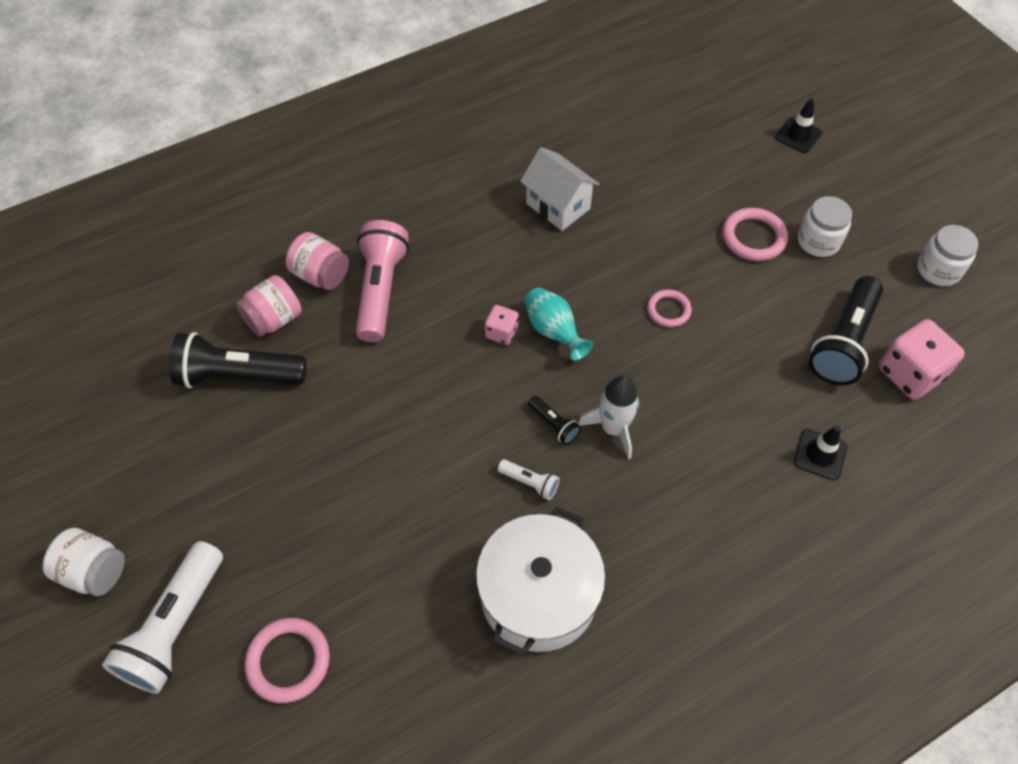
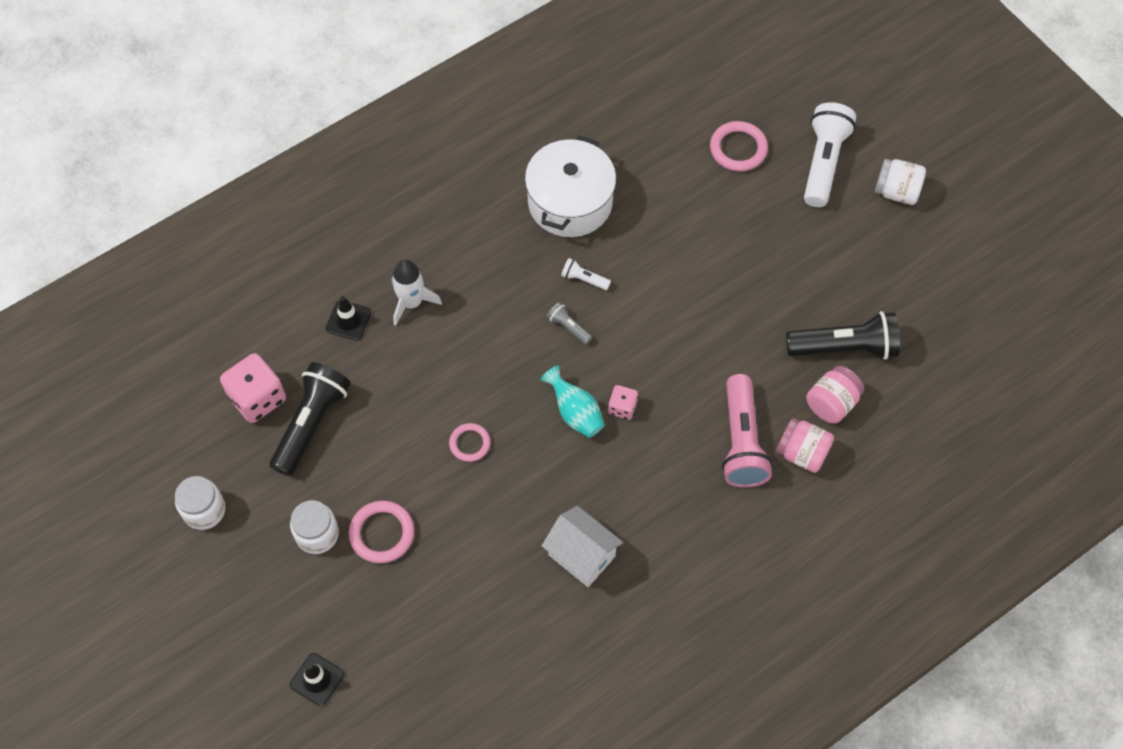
camera: 175 degrees right, 5 degrees up
black flashlight [528,396,581,445] -> grey flashlight [546,302,592,345]
white rocket [578,375,639,459] -> white rocket moved to [392,260,442,326]

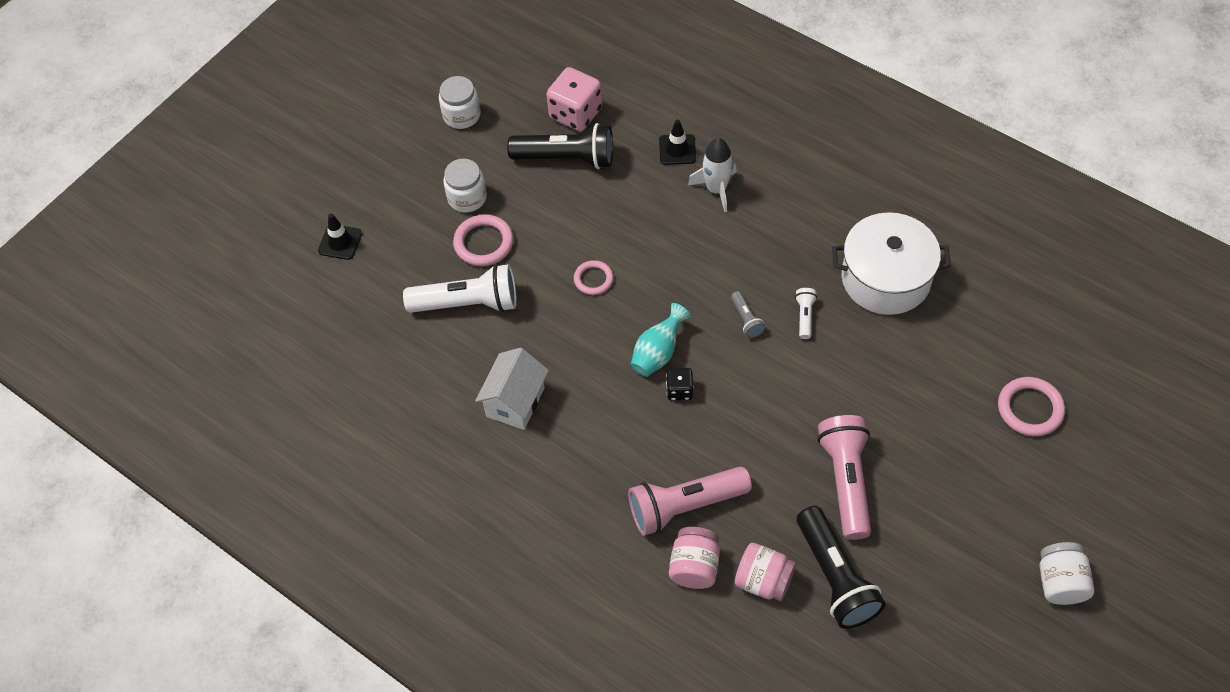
camera: 75 degrees right, 5 degrees down
grey flashlight [546,302,592,345] -> grey flashlight turned 135 degrees clockwise [731,291,765,338]
pink dice [608,385,638,420] -> black dice [666,368,694,401]
white flashlight [804,102,856,207] -> white flashlight moved to [403,264,517,313]
none -> pink flashlight [817,415,871,540]

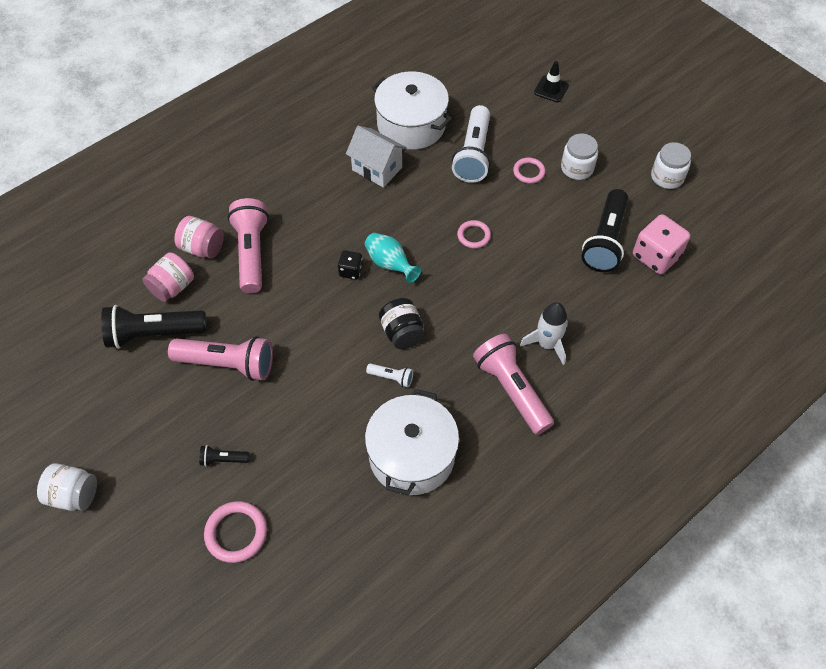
camera: 100 degrees right, 0 degrees up
pink ring [453,214,514,266] -> pink ring [513,158,545,184], size x0.65
black traffic cone [659,119,696,165] -> none
grey flashlight [731,291,765,338] -> black jar [379,298,425,349]
none -> black flashlight [199,445,249,466]
none -> white pot [372,72,452,150]
none -> pink flashlight [473,334,554,435]

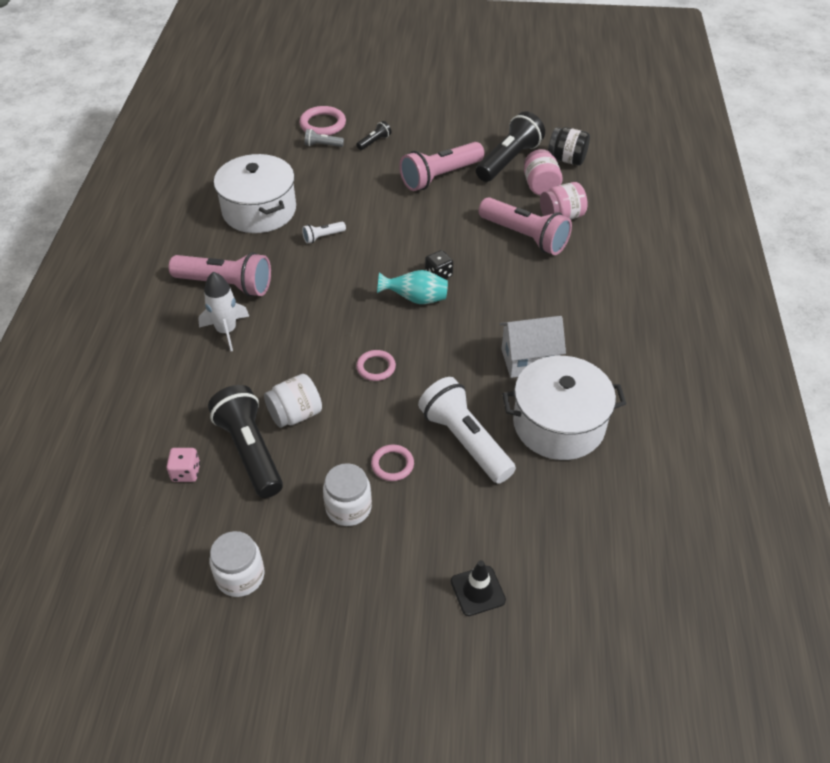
camera: 135 degrees right, 10 degrees down
white jar [37,463,97,511] -> white jar moved to [264,374,322,428]
black jar [379,298,425,349] -> black jar moved to [548,127,590,165]
pink dice [633,214,690,274] -> pink dice [167,448,200,482], size x0.54
none -> grey flashlight [305,129,344,147]

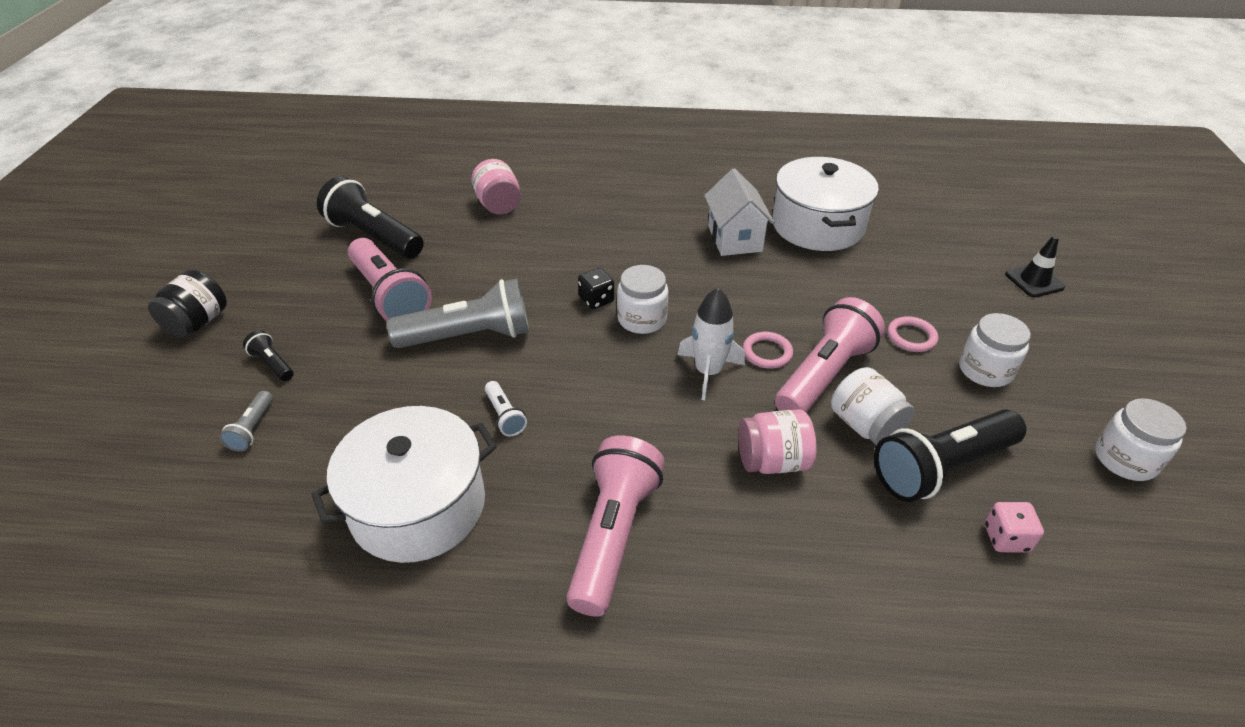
camera: 90 degrees left, 5 degrees down
white rocket [198,272,249,351] -> white rocket moved to [677,288,745,400]
pink ring [299,106,346,136] -> none
turquoise vase [377,270,448,304] -> white jar [617,265,668,334]
white flashlight [418,377,516,484] -> none
pink flashlight [479,197,572,255] -> pink flashlight moved to [775,297,885,413]
pink jar [524,149,563,195] -> pink jar moved to [738,409,817,474]
black jar [548,127,590,165] -> black jar moved to [148,270,227,338]
none -> grey flashlight [387,279,529,348]

